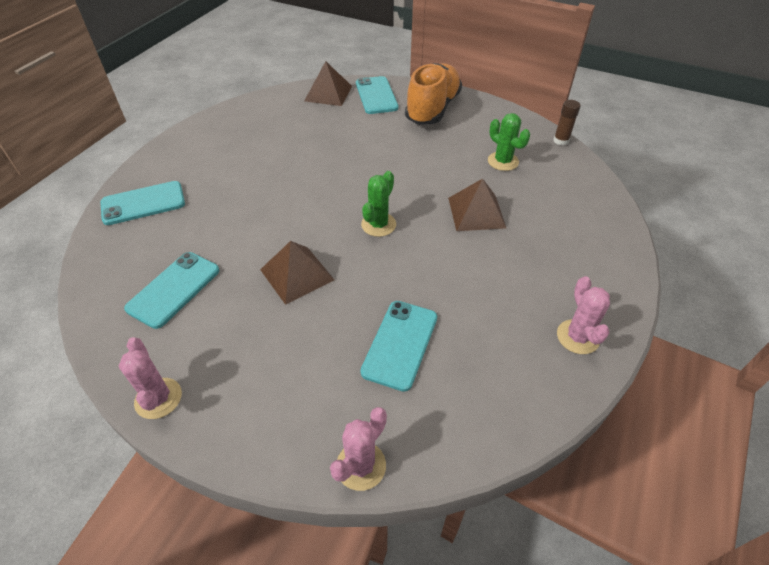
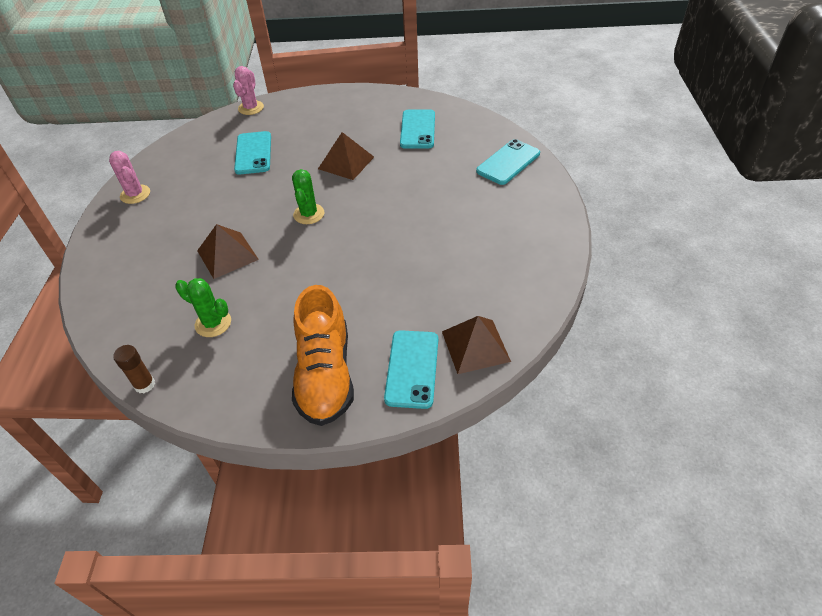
camera: 155 degrees right, 0 degrees up
pink cactus [119,337,182,419] -> none
turquoise phone [356,76,398,114] -> turquoise phone turned 45 degrees clockwise [384,330,438,409]

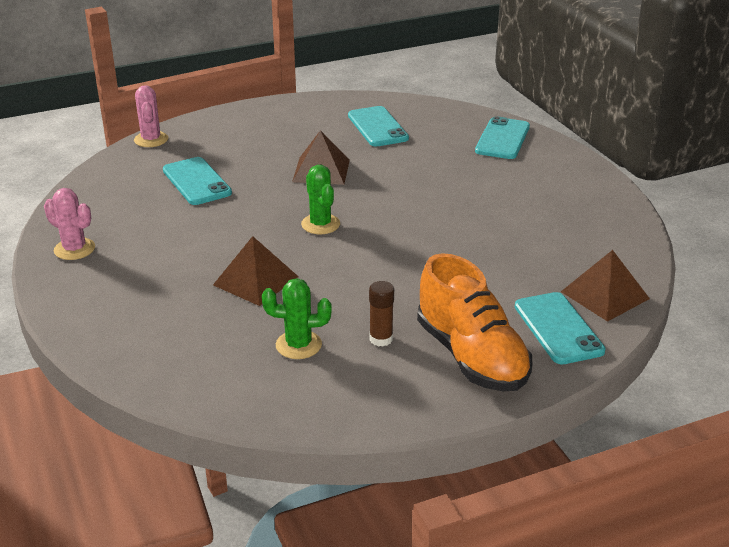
camera: 25 degrees left, 15 degrees down
brown glue stick [113,345,155,394] -> brown glue stick moved to [369,281,394,346]

